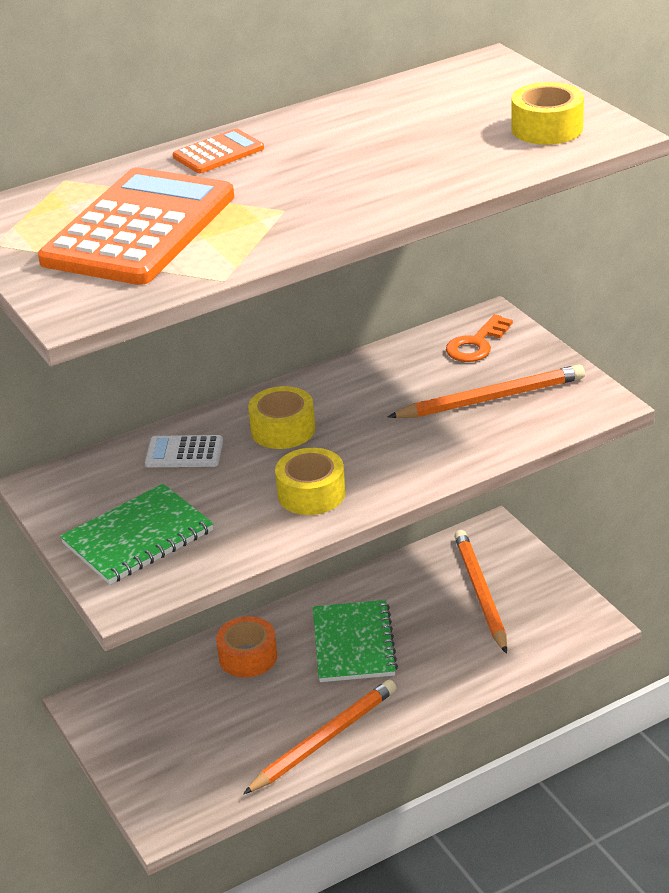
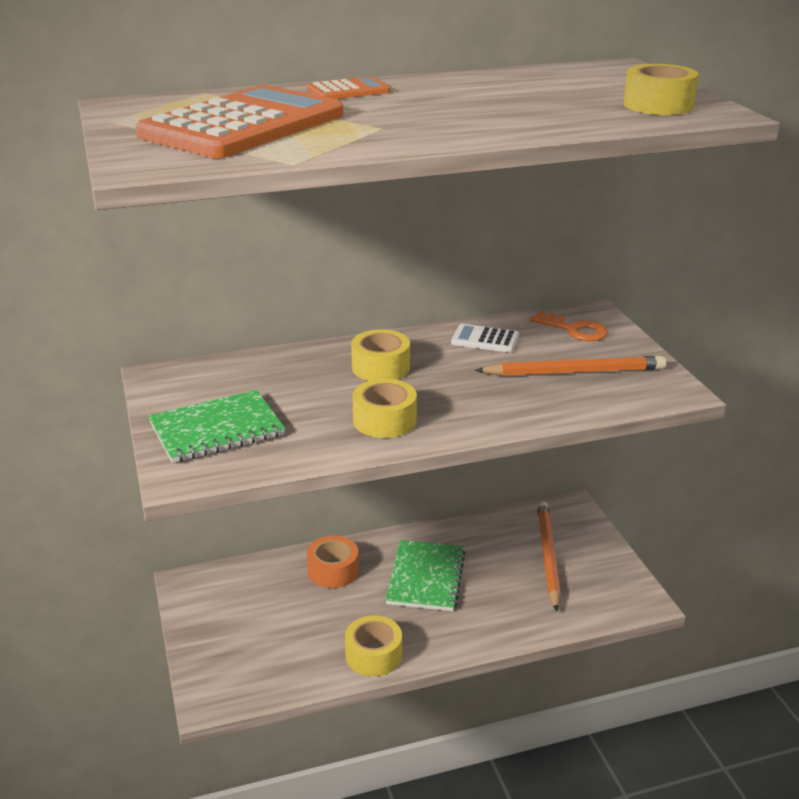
camera: 10 degrees right, 5 degrees down
white calculator [145,435,223,467] -> white calculator moved to [451,324,519,353]
orange pencil [243,680,397,794] -> yellow tape [345,615,402,676]
orange key [446,314,513,362] -> orange key turned 105 degrees counterclockwise [530,311,608,341]

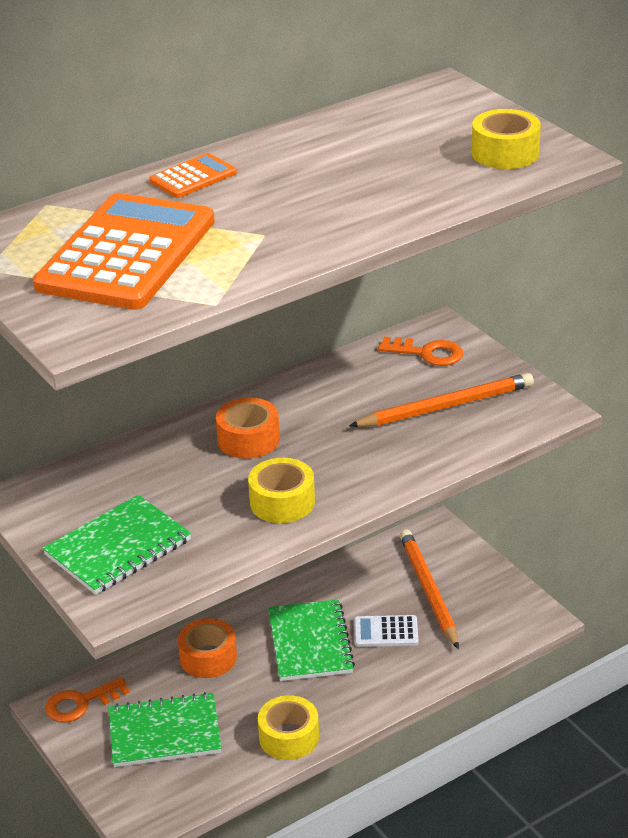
camera: 15 degrees left, 5 degrees up
yellow tape [351,329,410,381] -> orange tape [216,398,280,459]
white calculator [451,324,519,353] -> white calculator moved to [354,615,418,647]
none -> orange key [45,677,130,723]
none -> green notebook [108,692,222,767]

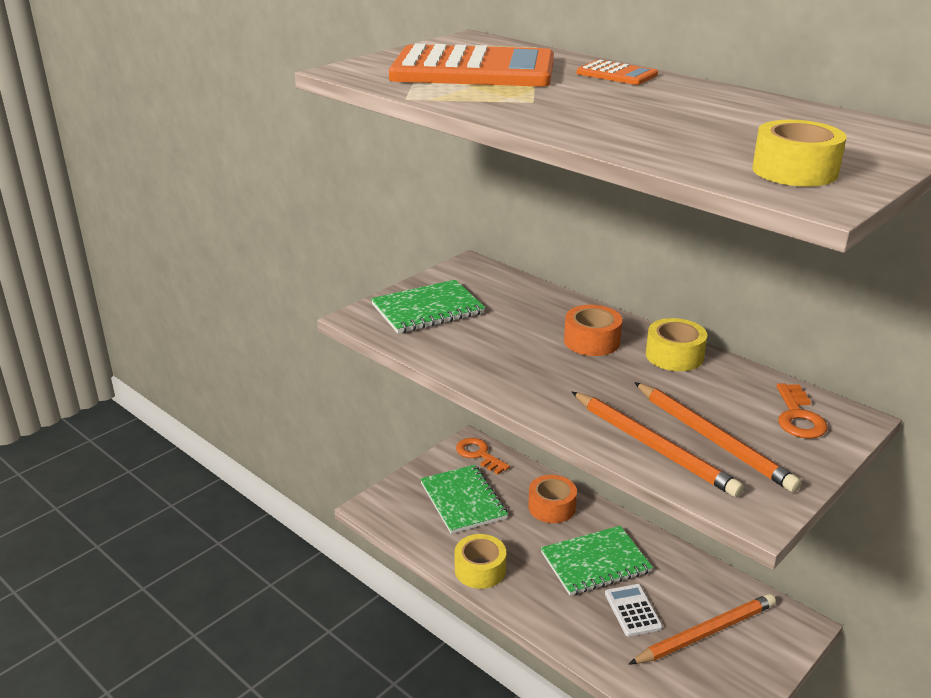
camera: 75 degrees right, 5 degrees down
green notebook [43,495,191,595] -> green notebook turned 60 degrees counterclockwise [371,280,485,334]
yellow tape [248,458,315,523] -> yellow tape moved to [646,318,707,371]
none -> orange pencil [572,392,744,497]

